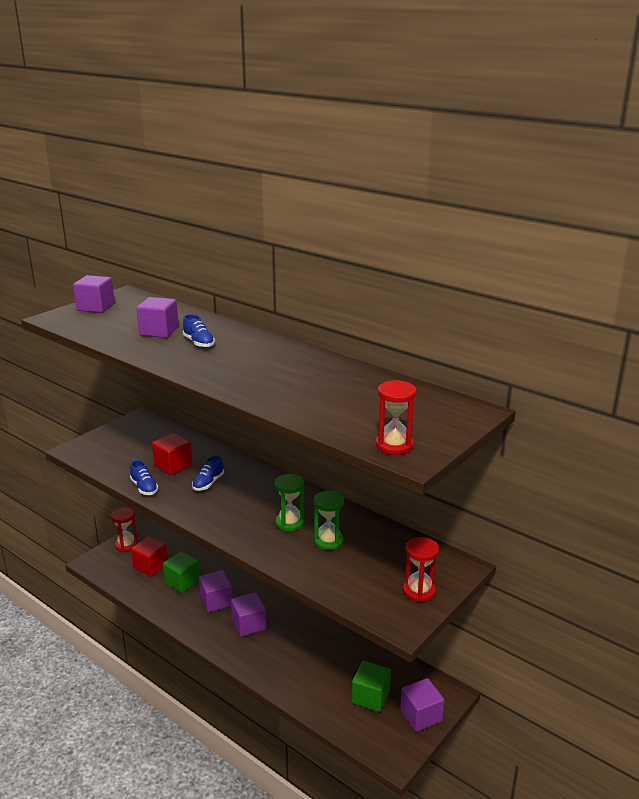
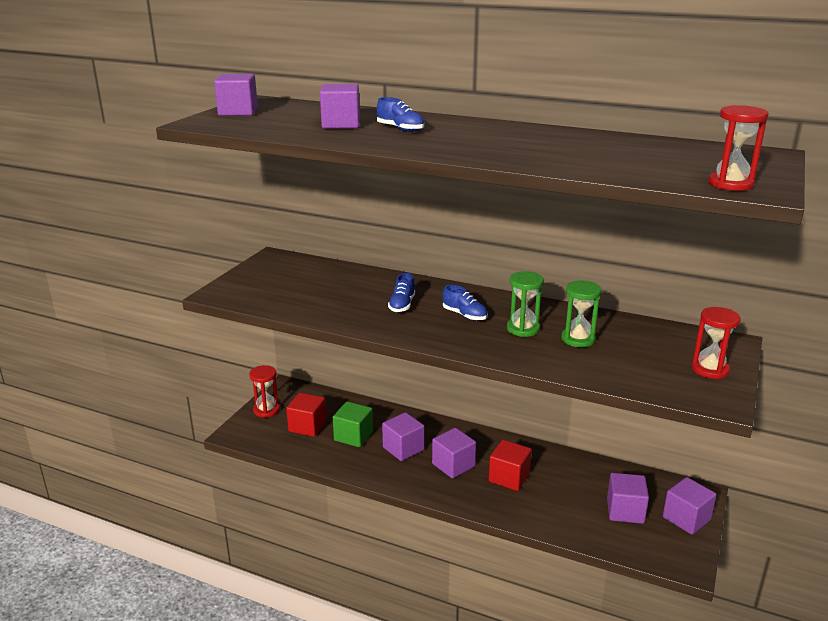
camera: 15 degrees left, 0 degrees up
blue shoe [130,460,158,495] -> blue shoe moved to [443,285,487,321]
red cube [152,433,192,475] -> red cube moved to [489,440,532,491]
green cube [352,661,391,712] -> purple cube [607,473,649,524]

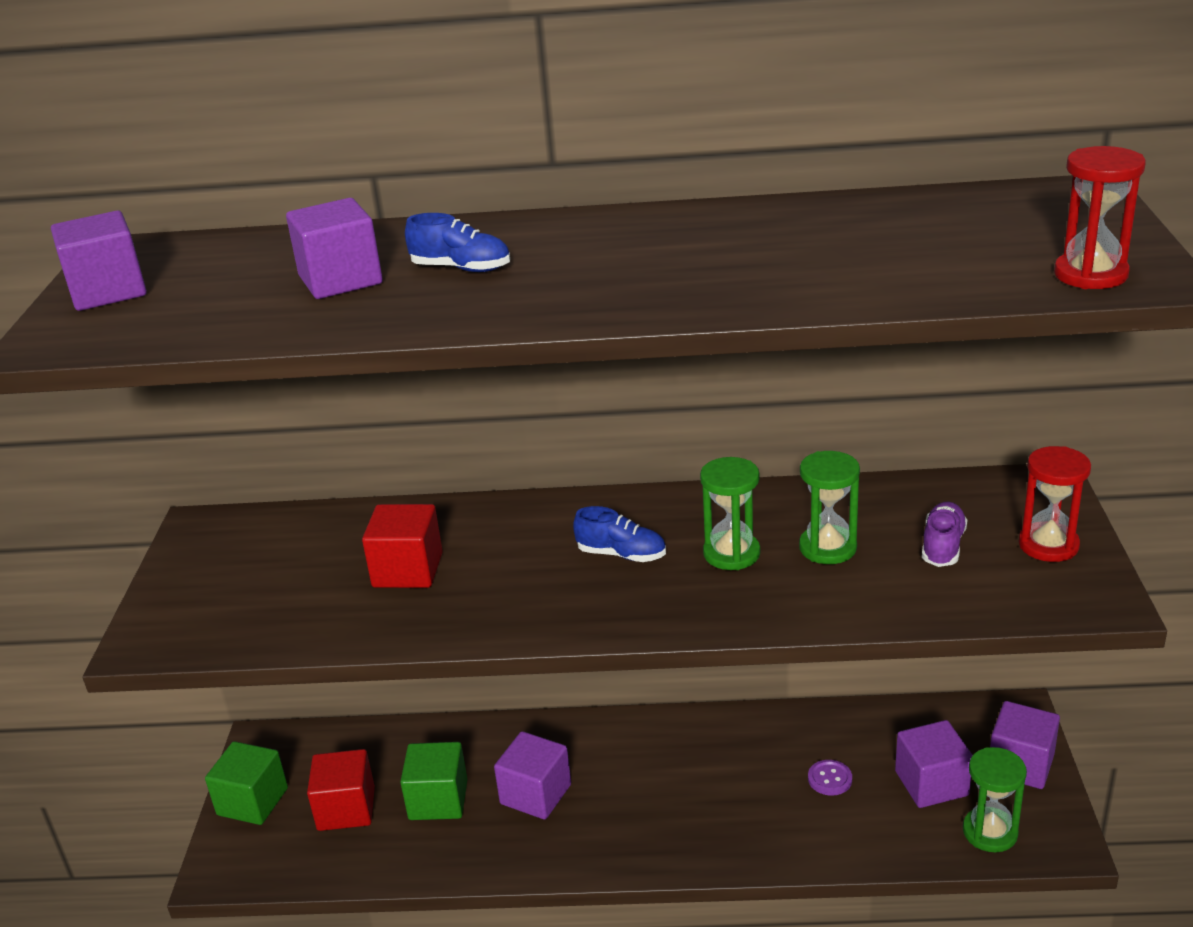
camera: 20 degrees left, 5 degrees up
red hourglass [249,365,280,418] -> green cube [205,741,288,825]
blue shoe [388,273,415,312] -> none
purple cube [432,428,476,478] -> none
red cube [489,440,532,491] -> red cube moved to [362,504,443,588]
none -> purple button [808,760,852,796]
none -> purple shoe [922,502,967,567]
none -> green hourglass [963,747,1027,852]

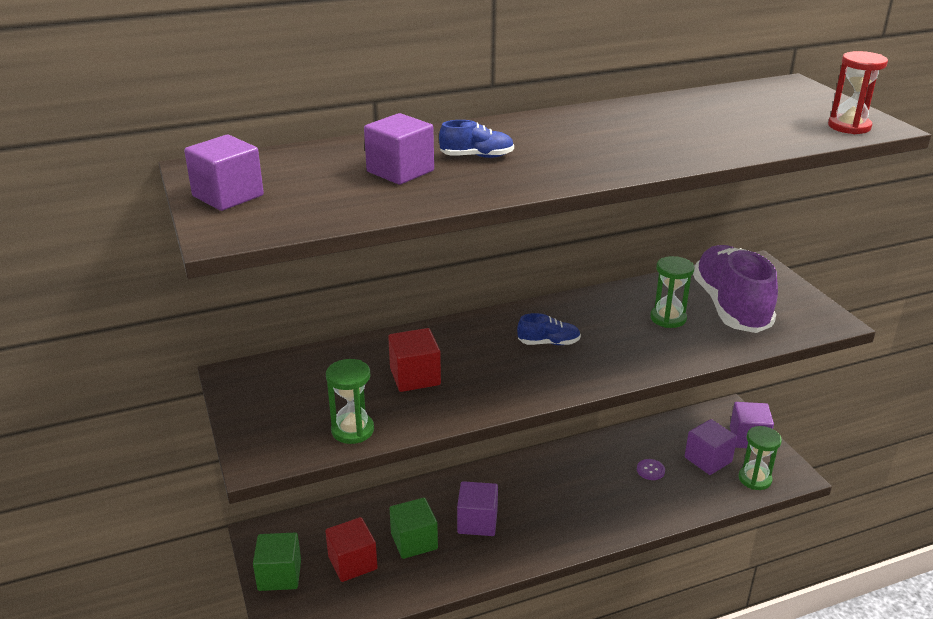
camera: 25 degrees left, 0 degrees up
green hourglass [700,457,760,570] -> green hourglass moved to [326,359,374,444]
purple shoe [922,502,967,567] -> purple shoe [693,245,778,333], size x2.32
red hourglass [1019,446,1091,562] -> none

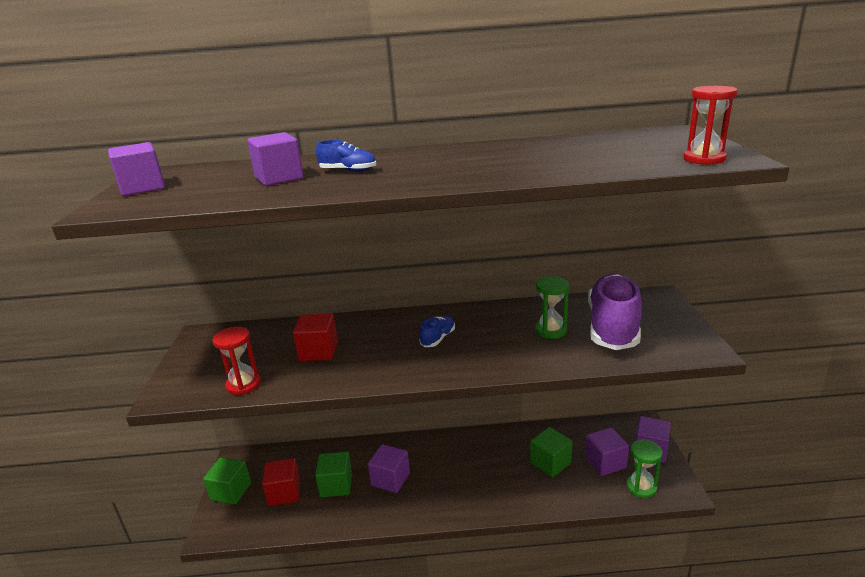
camera: 20 degrees right, 5 degrees down
green hourglass [326,359,374,444] -> red hourglass [213,327,261,395]
blue shoe [517,313,581,345] -> blue shoe turned 75 degrees counterclockwise [419,316,455,347]
purple button [637,459,665,480] -> green cube [530,427,573,477]

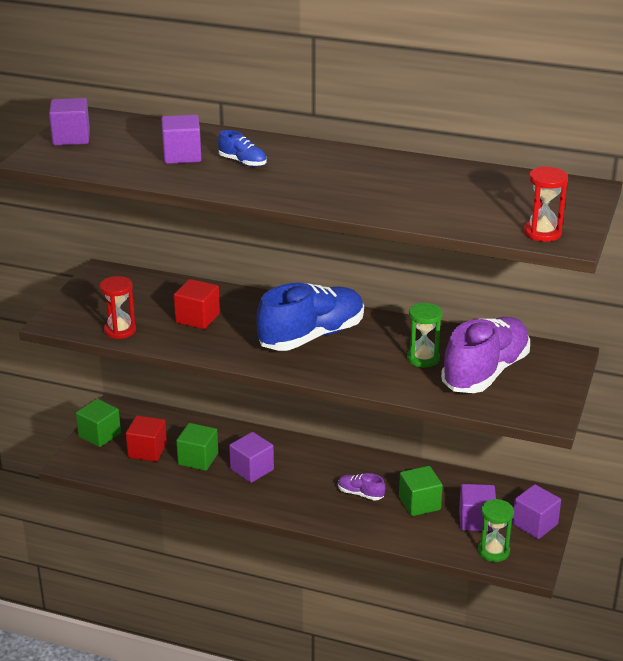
camera: 20 degrees right, 5 degrees up
blue shoe [419,316,455,347] -> blue shoe [257,283,364,351], size x2.32
none -> purple shoe [338,473,386,501]

